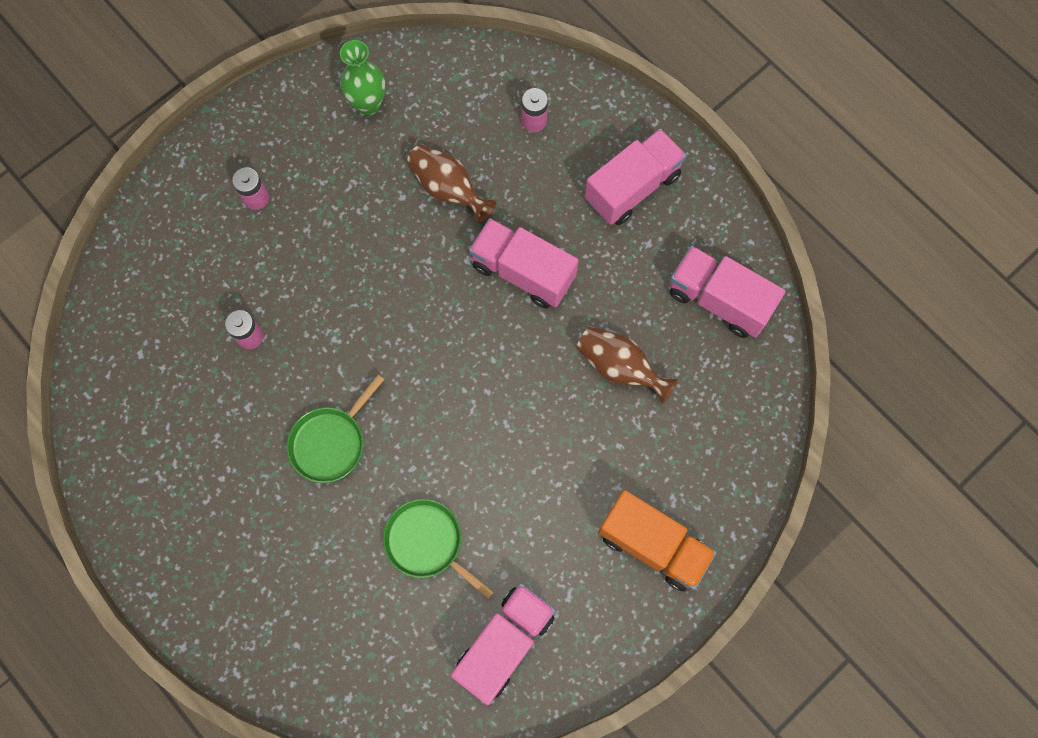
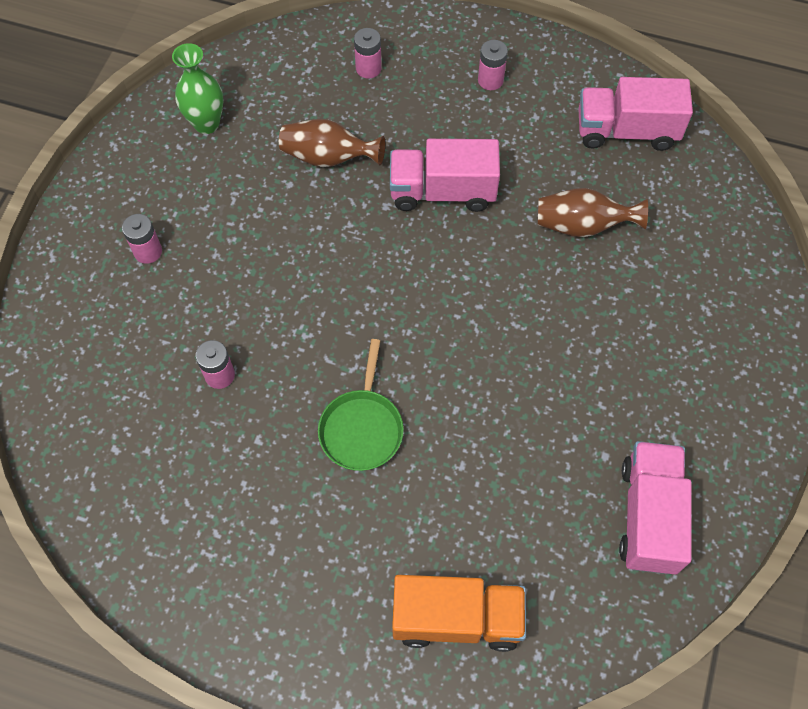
camera: 30 degrees left, 10 degrees down
green pan [383,499,494,599] -> none
pink truck [585,129,686,225] -> pink battery [478,40,508,90]
orange truck [598,490,717,591] -> orange truck moved to [392,575,526,652]

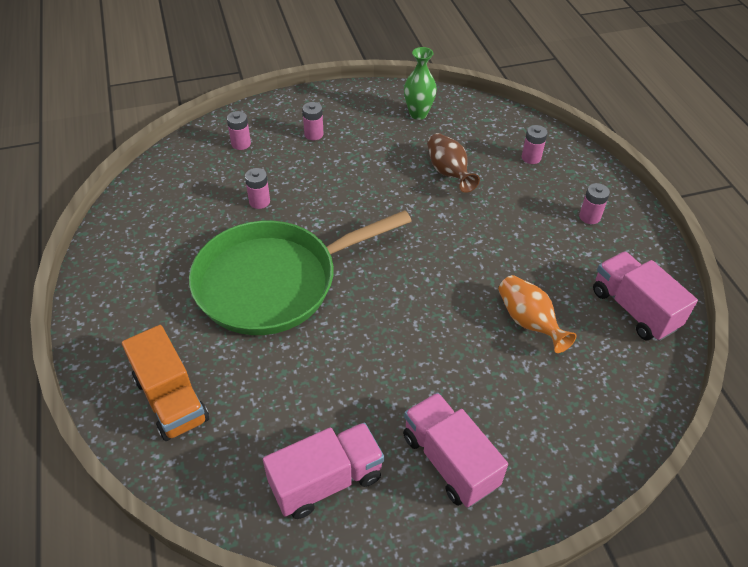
camera: 55 degrees right, 15 degrees down
green pan [318,339,404,471] -> green pan [189,210,412,335], size x2.20
pink truck [390,139,500,212] -> pink truck moved to [403,392,508,507]
brown vase [537,188,648,237] -> orange vase [498,275,576,353]
none -> pink battery [227,111,251,150]

